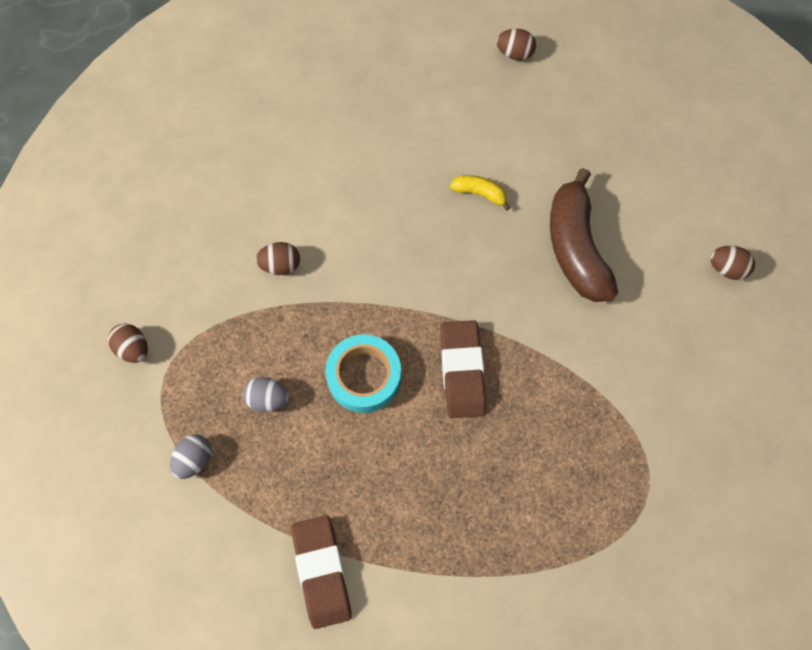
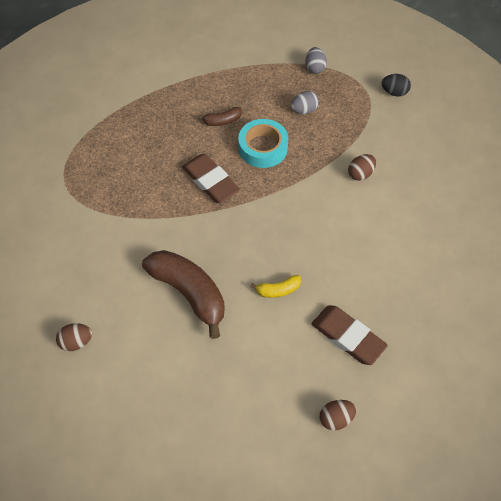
camera: 145 degrees right, 10 degrees down
brown egg [108,324,148,363] -> black egg [382,74,411,96]
brown eraser [291,515,352,629] -> brown eraser moved to [312,305,388,365]
none -> brown banana [198,107,242,126]

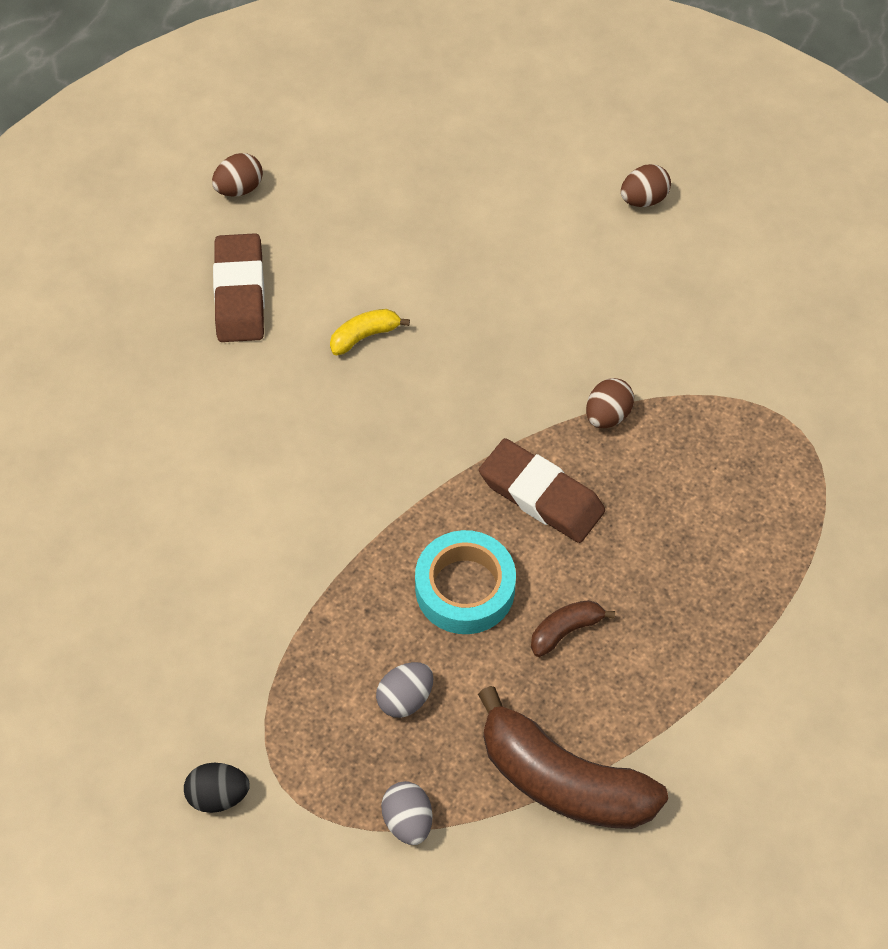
camera: 165 degrees right, 0 degrees up
brown banana [142,250,225,339] -> brown banana moved to [478,686,668,829]
brown eraser [312,305,388,365] -> brown eraser turned 60 degrees clockwise [213,233,265,342]
brown egg [348,154,376,181] -> brown egg moved to [586,378,634,428]

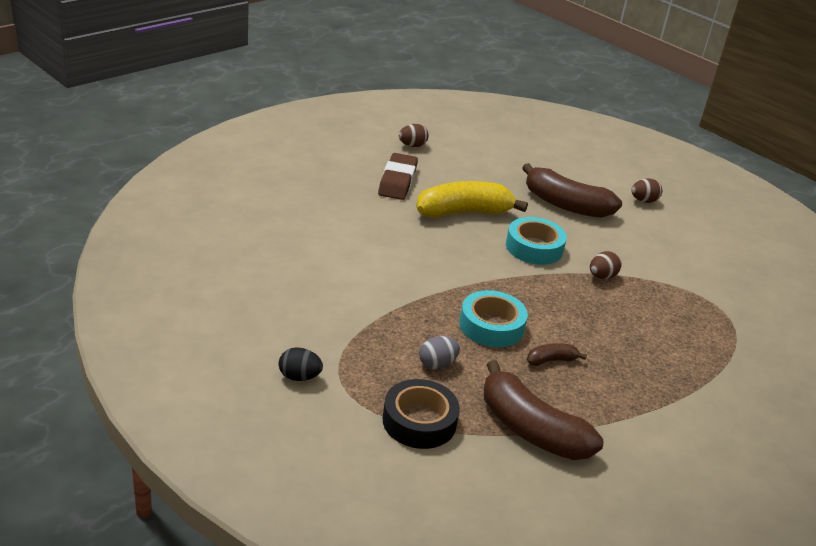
camera: 10 degrees right, 25 degrees down
yellow banana [330,309,410,355] -> yellow banana [416,181,528,218], size x2.19
grey egg [381,781,432,845] -> black tape [383,379,460,449]
brown eraser [479,438,605,543] -> none
none -> turquoise tape [506,217,567,265]
none -> brown banana [522,163,622,218]

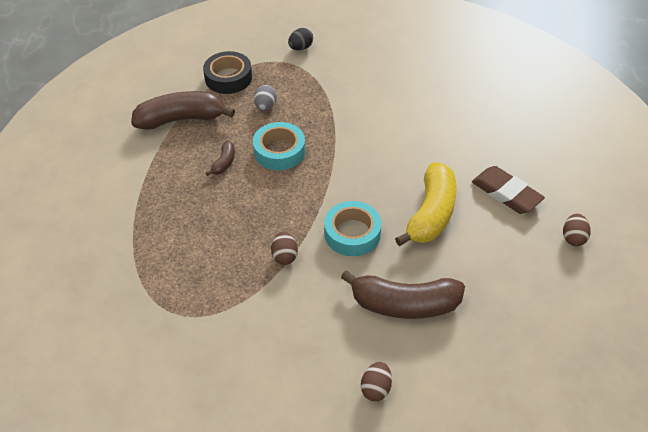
camera: 130 degrees right, 15 degrees up
brown banana [522,163,622,218] -> brown banana turned 150 degrees counterclockwise [341,270,465,319]

